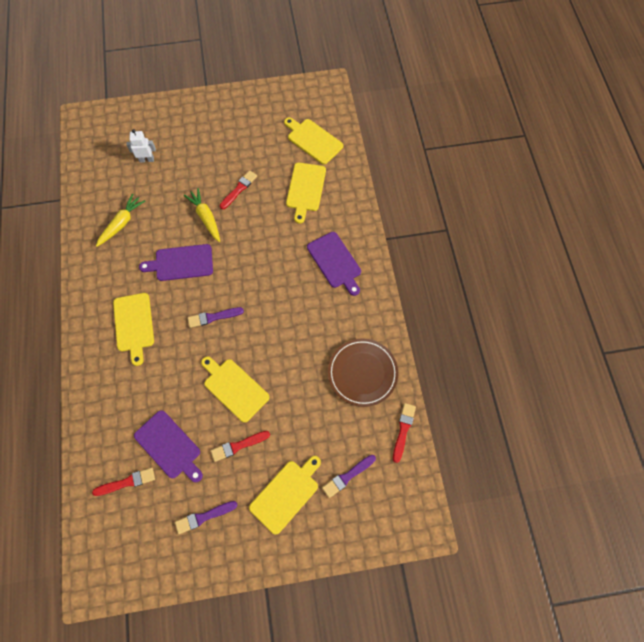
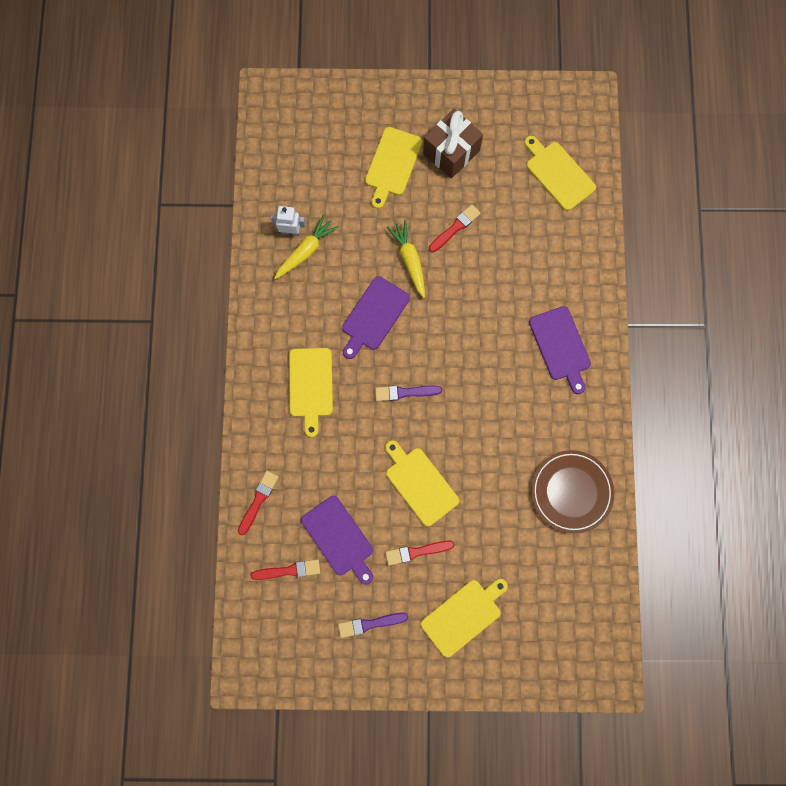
camera: 10 degrees right, 10 degrees up
white robot [126,129,156,163] -> white robot moved to [271,206,306,236]
purple cutting board [139,244,213,281] -> purple cutting board turned 60 degrees counterclockwise [342,276,410,359]
yellow cutting board [286,163,326,224] -> yellow cutting board moved to [365,127,422,209]
purple brush [322,455,376,498] -> none
red brush [393,403,416,463] -> red brush moved to [238,471,279,535]
none -> brown gift [423,109,483,179]

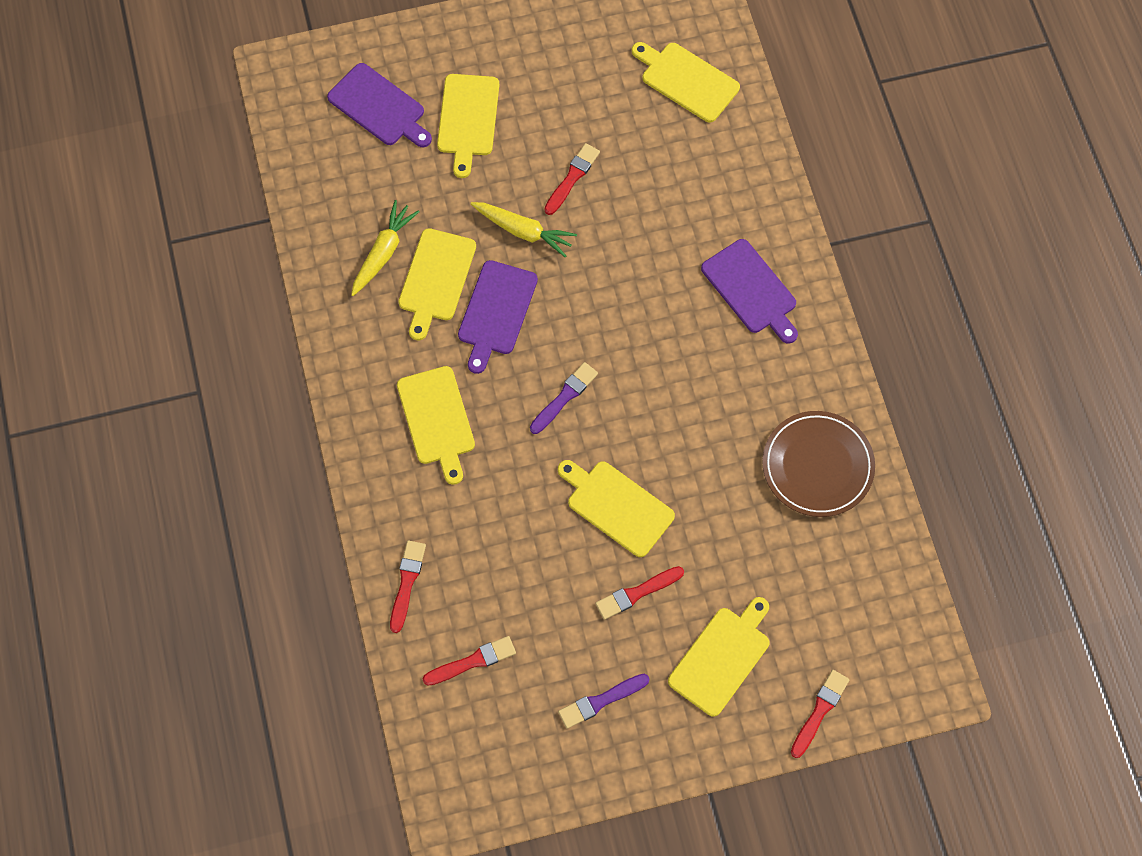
camera: 15 degrees left, 10 degrees down
white robot [271,206,306,236] -> none
purple cutting board [301,496,373,585] -> purple cutting board moved to [327,63,432,147]
purple brush [375,385,442,401] -> purple brush turned 150 degrees clockwise [530,362,598,434]
yellow carrot [387,220,425,298] -> yellow carrot turned 150 degrees clockwise [471,202,577,257]
brown gift [423,109,483,179] -> none
none -> yellow cutting board [398,228,476,340]
none -> red brush [791,670,849,758]

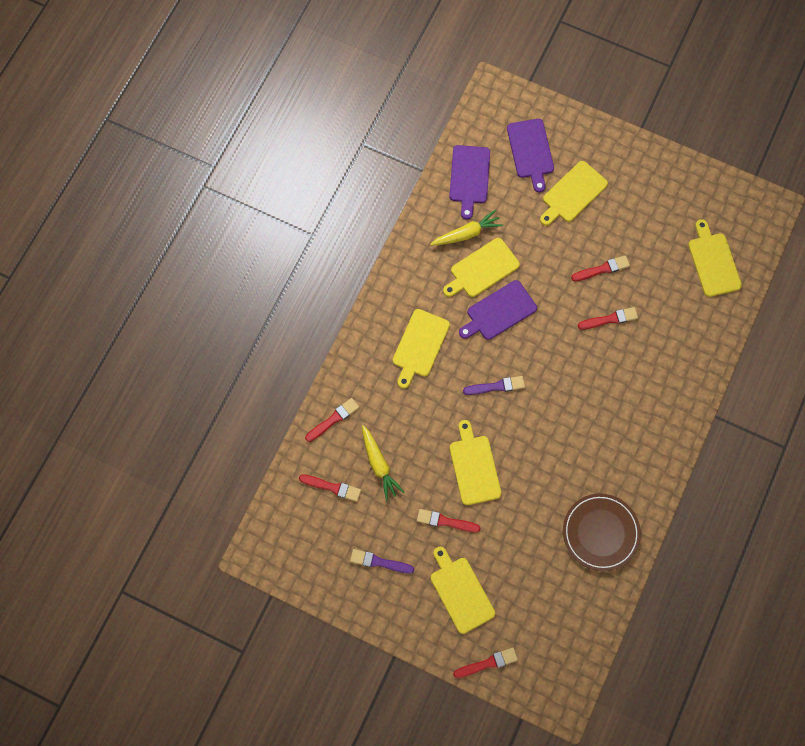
camera: 40 degrees right, 5 degrees up
yellow carrot [471,202,577,257] -> yellow carrot moved to [362,425,404,501]
yellow cutting board [668,597,770,717] -> yellow cutting board turned 105 degrees counterclockwise [431,547,495,634]
purple cutting board [701,239,798,344] -> purple cutting board moved to [449,145,490,220]
none -> red brush [578,307,638,330]

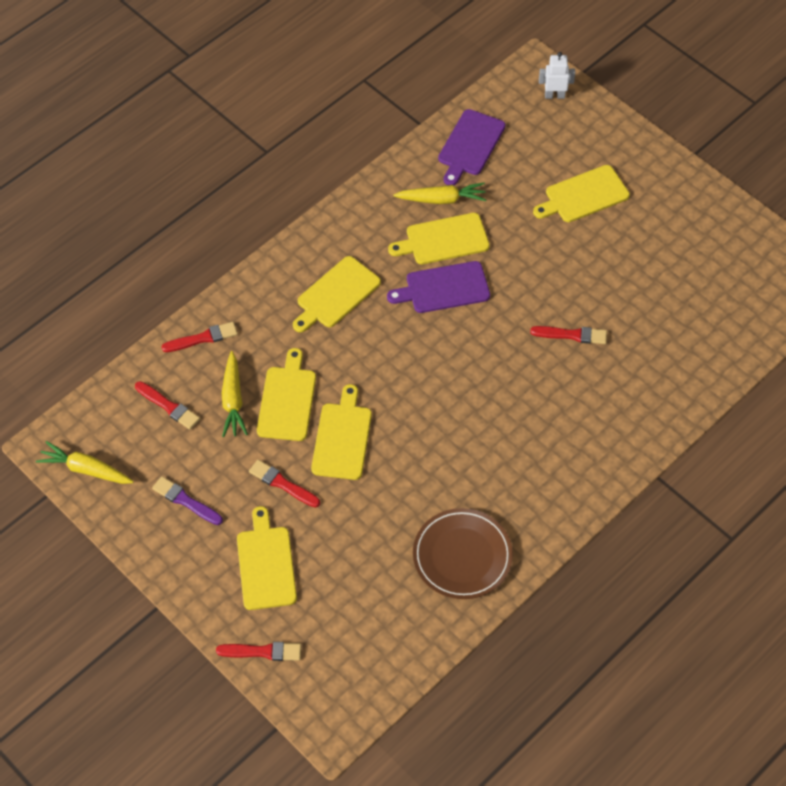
camera: 20 degrees right, 15 degrees down
purple brush [463,376,525,395] -> none
purple cutting board [507,119,554,192] -> none
red brush [571,255,630,281] -> none
yellow cutting board [688,219,742,297] -> yellow cutting board moved to [257,348,316,441]
none -> yellow carrot [36,441,134,484]
none -> white robot [539,52,575,99]

